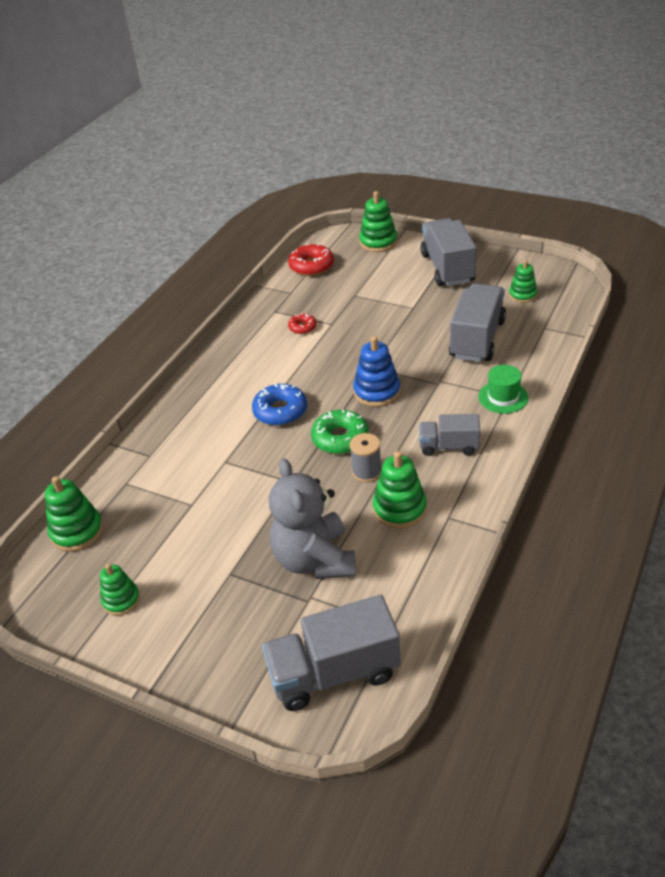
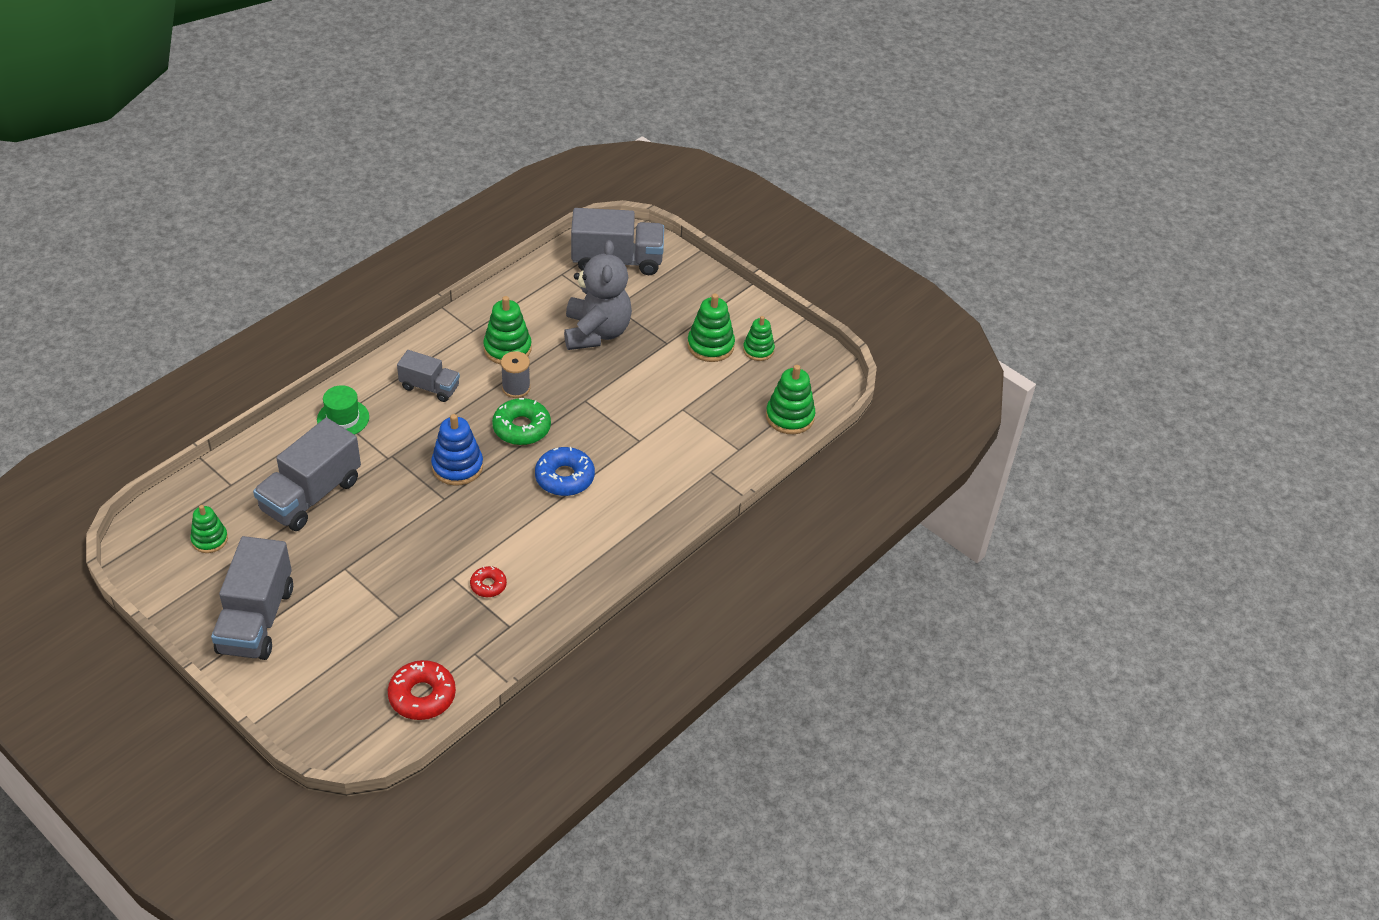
camera: 170 degrees left, 5 degrees up
green stacking toy [359,191,397,252] -> green stacking toy moved to [687,294,735,362]

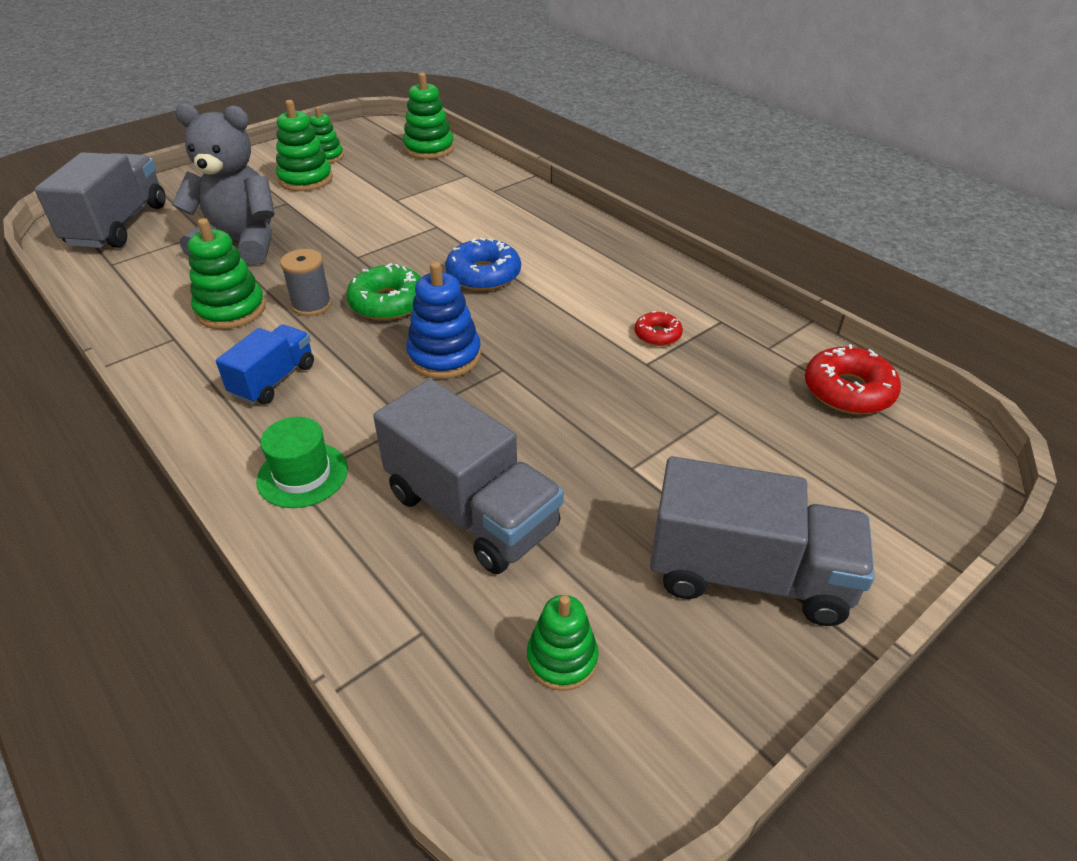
camera: 80 degrees left, 5 degrees down
grey truck [397,350,460,402] -> blue truck [216,325,314,404]

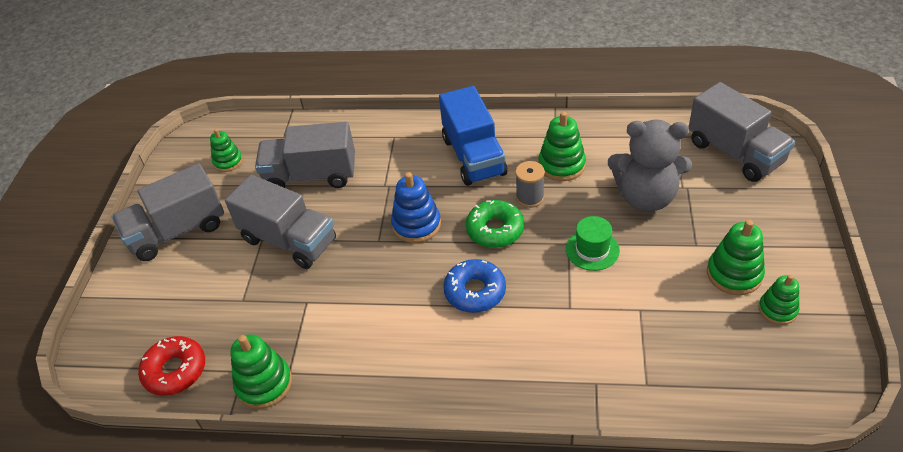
camera: 140 degrees right, 5 degrees up
grey teddy bear [172,103,275,265] -> grey teddy bear turned 45 degrees clockwise [608,119,692,212]
blue truck [216,325,314,404] -> blue truck [439,86,507,186], size x1.71
green hat [256,417,348,508] -> green hat moved to [566,216,620,271]
green stacking toy [403,72,454,159] -> green stacking toy moved to [230,334,292,409]
red donut [634,311,683,346] -> none
none -> grey truck [225,175,336,269]

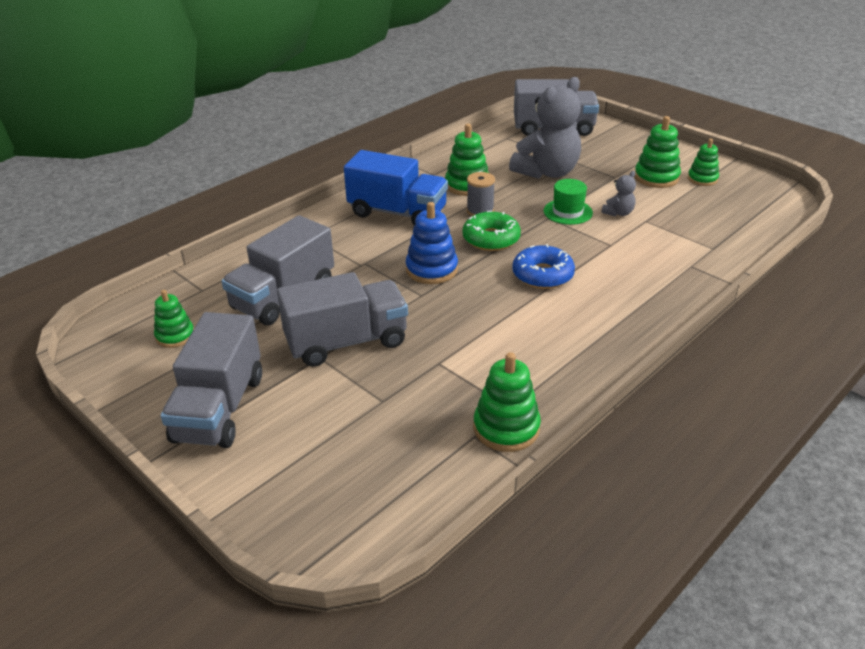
camera: 55 degrees left, 10 degrees down
red donut [138,336,205,396] -> none
none -> grey teddy bear [601,171,636,217]

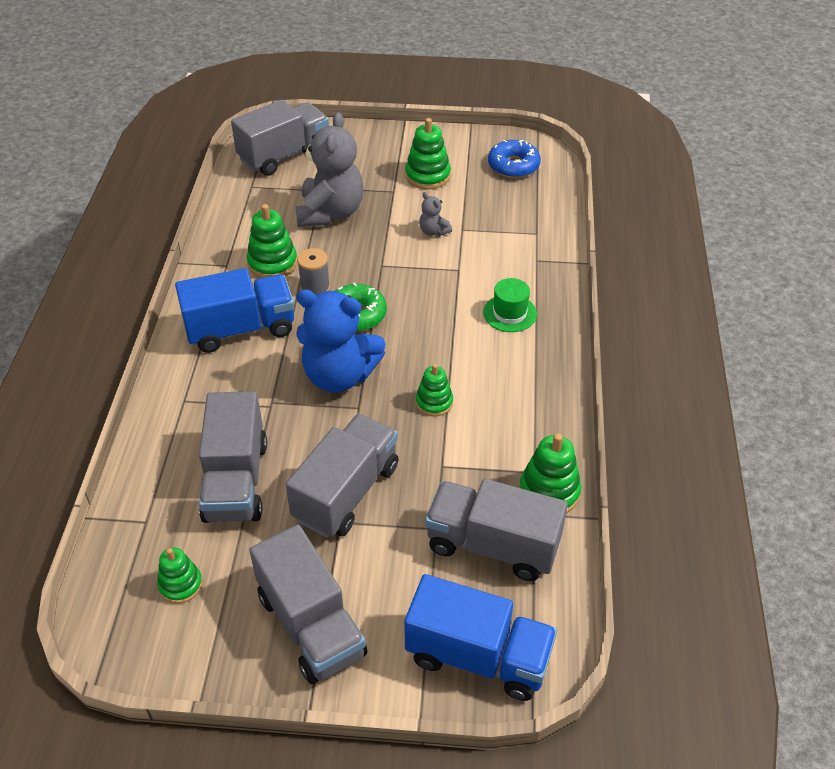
camera: 40 degrees left, 10 degrees up
blue stacking toy [406,202,458,284] -> blue teddy bear [296,289,386,392]
blue donut [512,244,575,289] -> blue donut moved to [488,140,541,178]
green hat [544,179,593,225] -> green hat moved to [483,278,537,332]
grey teddy bear [601,171,636,217] -> grey teddy bear turned 135 degrees clockwise [419,192,452,236]
green stacking toy [688,139,719,186] -> green stacking toy moved to [416,364,453,417]
none -> blue truck [404,574,557,701]
none -> grey truck [425,479,568,581]

